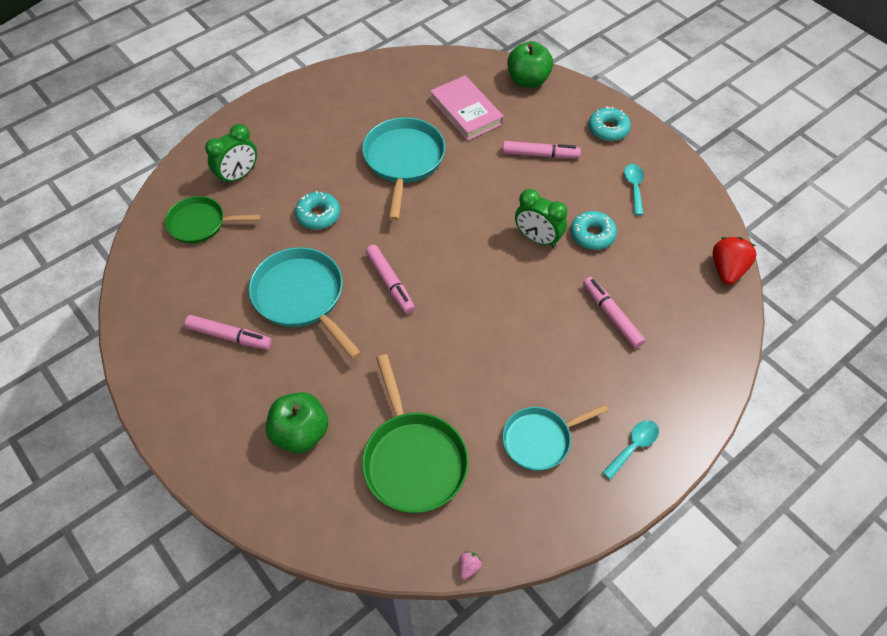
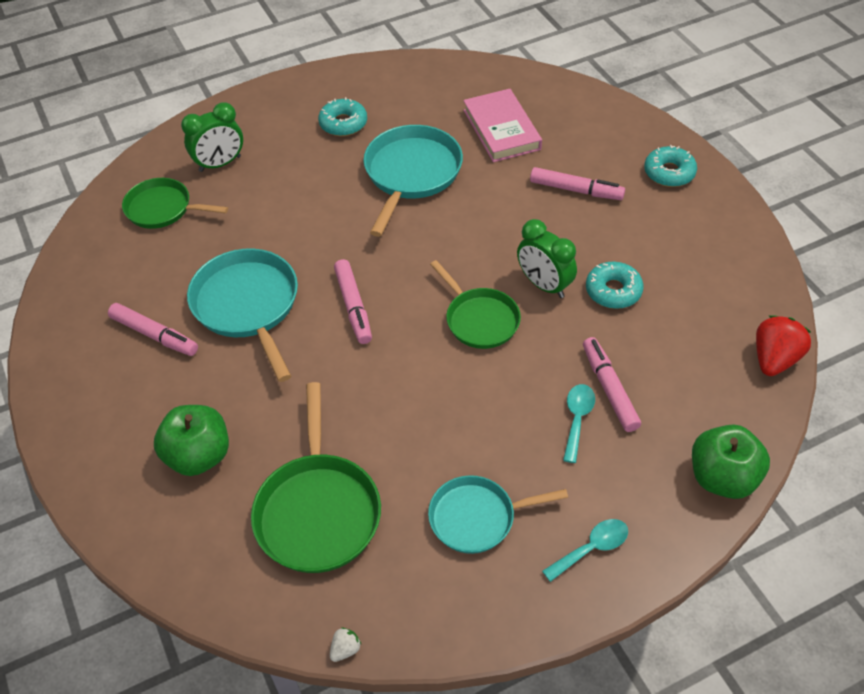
camera: 15 degrees right, 5 degrees down
turquoise donut [295,191,340,230] -> turquoise donut moved to [318,97,367,136]
pink strawberry [459,551,482,580] -> white strawberry [330,627,361,662]
green apple [507,41,553,88] -> green apple moved to [692,425,770,499]
turquoise spoon [624,164,644,215] -> turquoise spoon moved to [563,384,595,463]
none -> green pan [430,260,521,349]

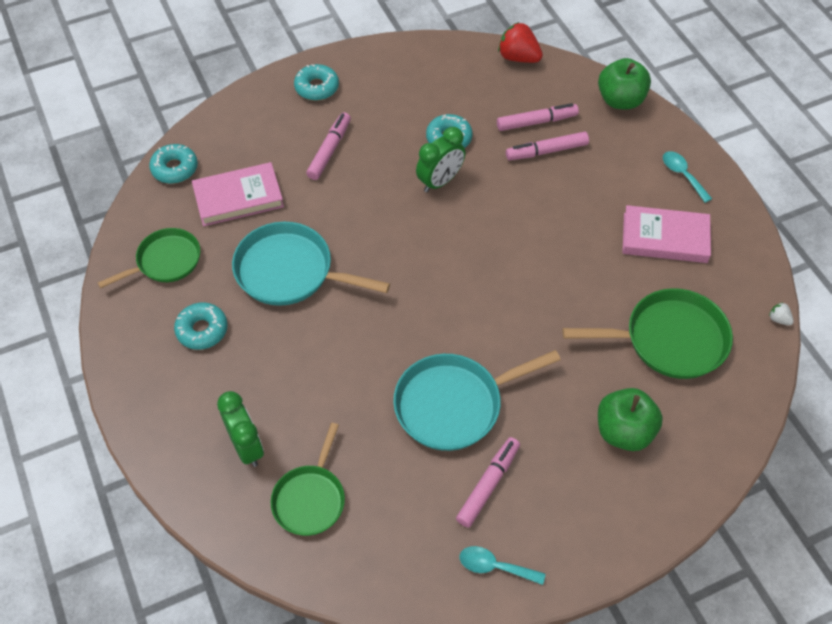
camera: 90 degrees left, 5 degrees up
pink marker [334,259,372,344] -> pink marker moved to [497,103,579,131]
turquoise pan [428,475,568,554] -> pink book [622,205,711,263]
green pan [430,260,521,349] -> green pan moved to [98,228,200,288]
turquoise spoon [563,384,595,463] -> turquoise spoon moved to [460,546,545,585]
none -> turquoise donut [149,144,198,184]

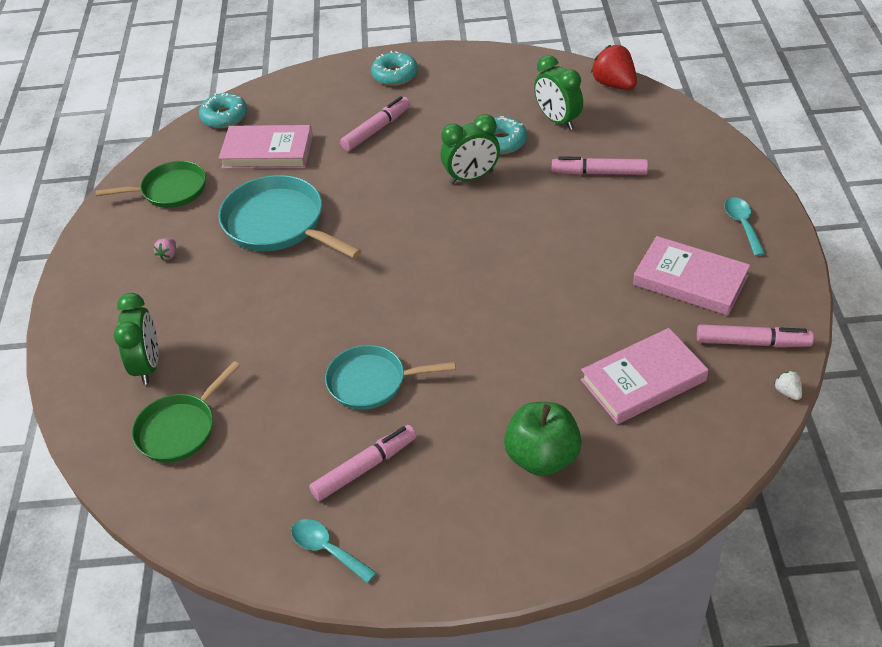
camera: 25 degrees right, 10 degrees down
turquoise donut [174,302,228,350] -> pink strawberry [154,238,176,261]
turquoise pan [393,350,561,451] -> turquoise pan [325,345,456,410], size x0.66
pink marker [497,103,579,131] -> pink marker moved to [697,324,814,347]
green pan [562,288,733,379] -> pink book [581,328,708,424]
green apple [598,58,651,110] -> none
none -> green clock [534,55,583,130]

